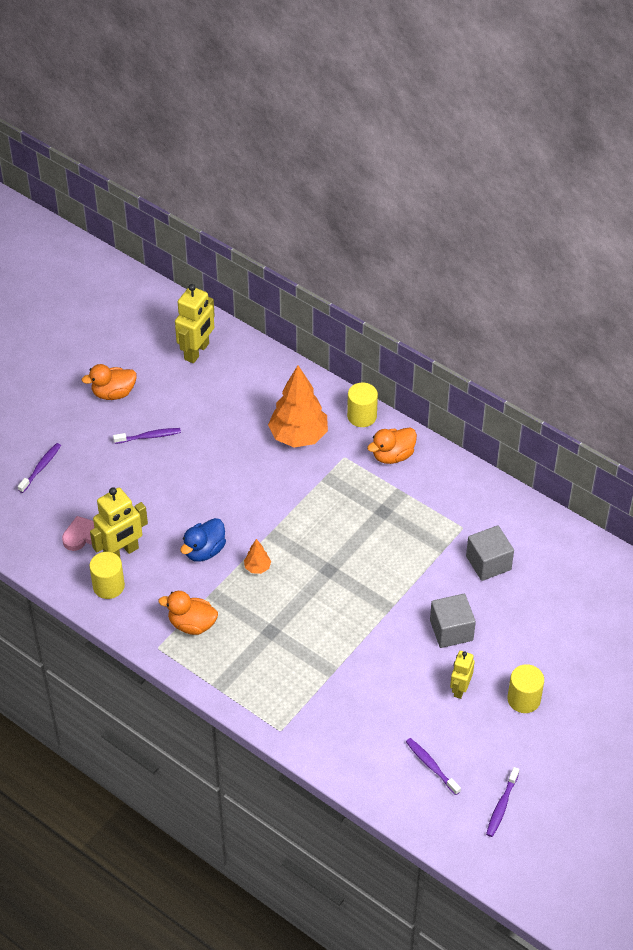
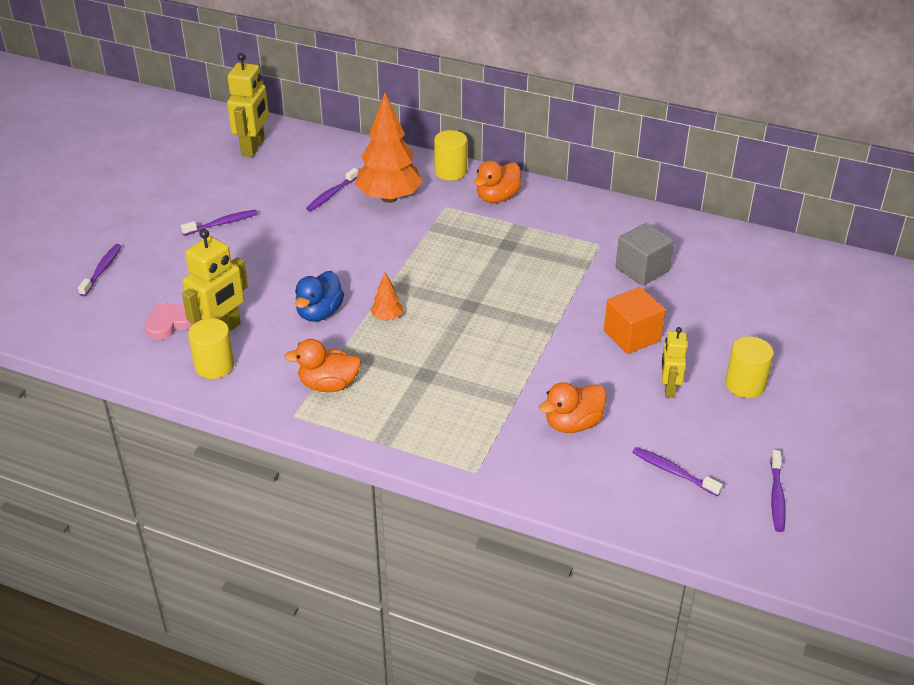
camera: 15 degrees left, 10 degrees down
orange duck [81,364,137,400] -> orange duck moved to [539,382,607,433]
grey cube [430,594,476,648] -> orange cube [604,287,665,354]
none -> purple toothbrush [306,168,358,211]

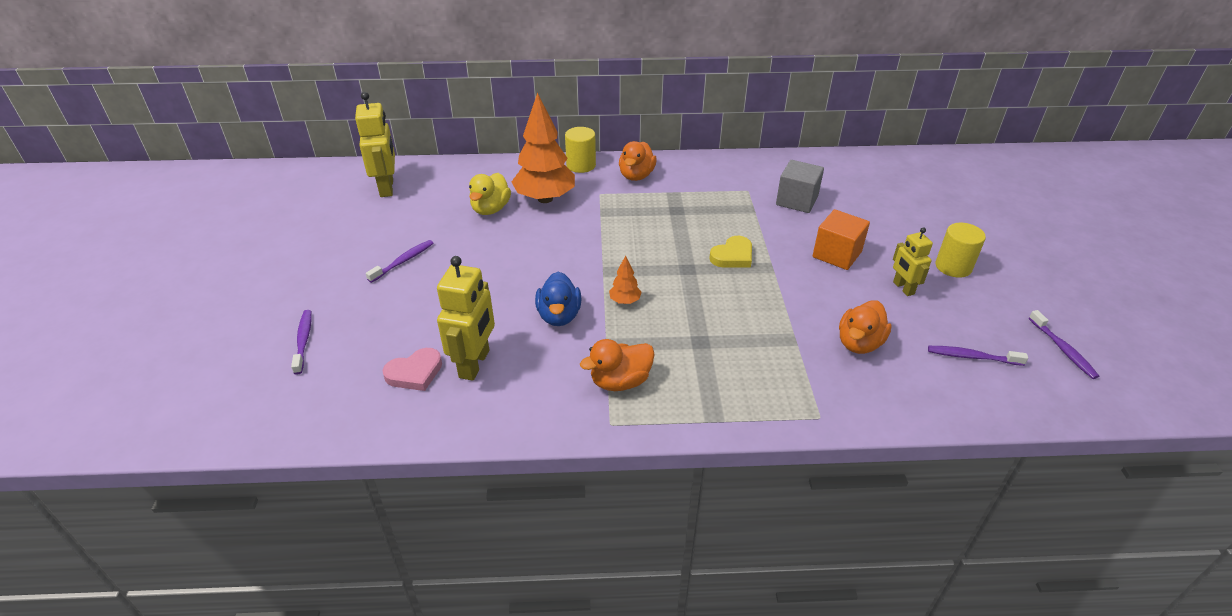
camera: 25 degrees left, 0 degrees up
pink heart [144,303,193,340] -> pink heart turned 150 degrees counterclockwise [383,348,442,391]
yellow cylinder [188,318,234,379] -> none
purple toothbrush [306,168,358,211] -> yellow duck [469,173,511,215]
none -> yellow heart [709,236,752,267]

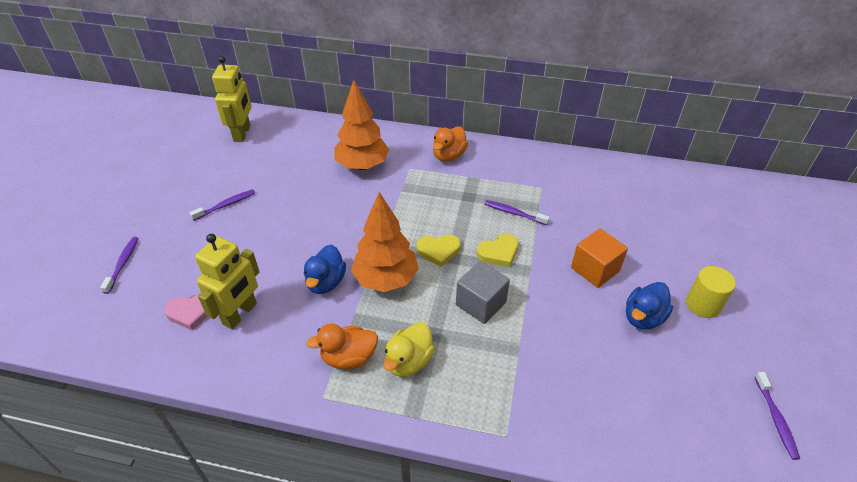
camera: 15 degrees right, 5 degrees up
yellow duck [469,173,511,215] -> yellow duck moved to [383,322,435,377]
yellow cylinder [565,127,596,173] -> none
orange tree [609,255,642,304] -> orange tree [351,192,419,292], size x2.30
grey cube [776,160,824,213] -> grey cube moved to [456,261,510,324]
orange duck [839,301,892,354] -> none
yellow robot [893,227,933,296] -> blue duck [626,282,673,330]
purple toothbrush [928,346,1028,366] -> purple toothbrush moved to [485,200,550,225]
none -> yellow heart [416,234,461,267]

